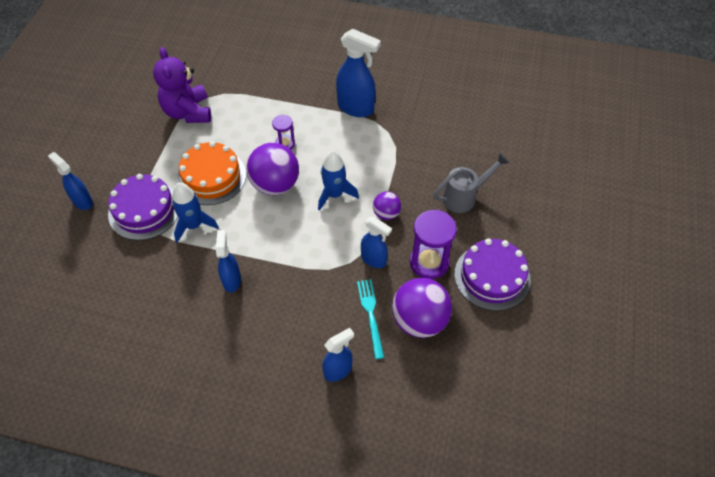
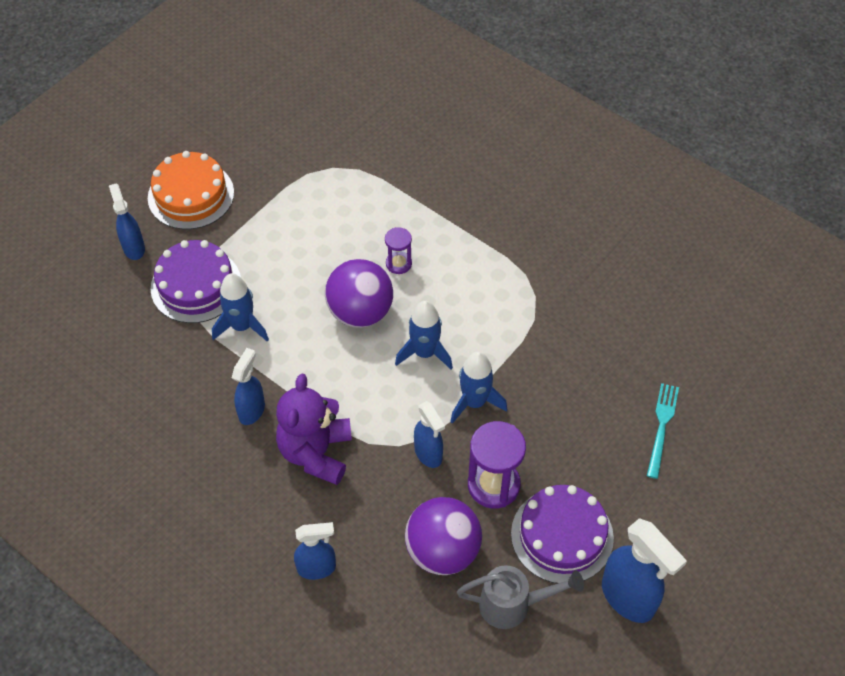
camera: 25 degrees right, 0 degrees up
purple teddy bear [153,47,211,123] -> purple teddy bear moved to [276,374,352,485]
orange cake [177,141,246,205] -> orange cake moved to [148,151,234,229]
blue spray bottle [336,29,381,117] -> blue spray bottle moved to [602,518,687,623]
turquoise fork [357,279,384,359] -> turquoise fork moved to [647,383,679,479]
purple ball [373,192,401,220] -> blue rocket [450,352,507,424]
grey watering can [433,153,509,213] -> grey watering can moved to [457,565,584,629]

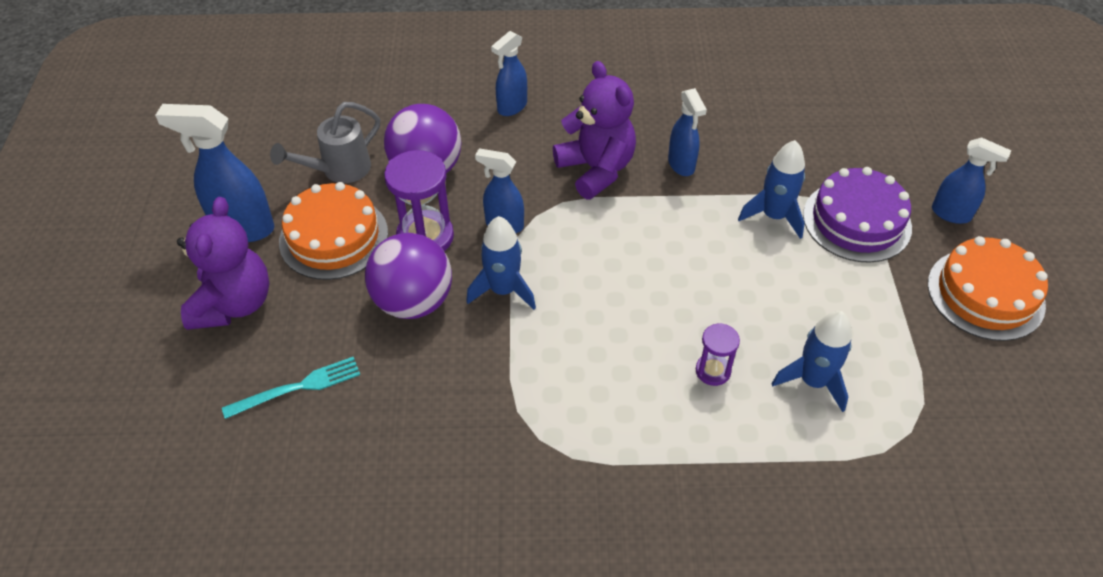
camera: 140 degrees right, 5 degrees down
purple ball [325,259,393,328] -> purple ball moved to [365,233,452,319]
blue rocket [395,301,453,369] -> blue rocket moved to [771,311,852,412]
purple cake [511,485,614,584] -> orange cake [279,182,388,280]
turquoise fork [647,383,679,479] -> turquoise fork turned 90 degrees counterclockwise [222,357,360,419]
none -> purple teddy bear [177,197,270,330]

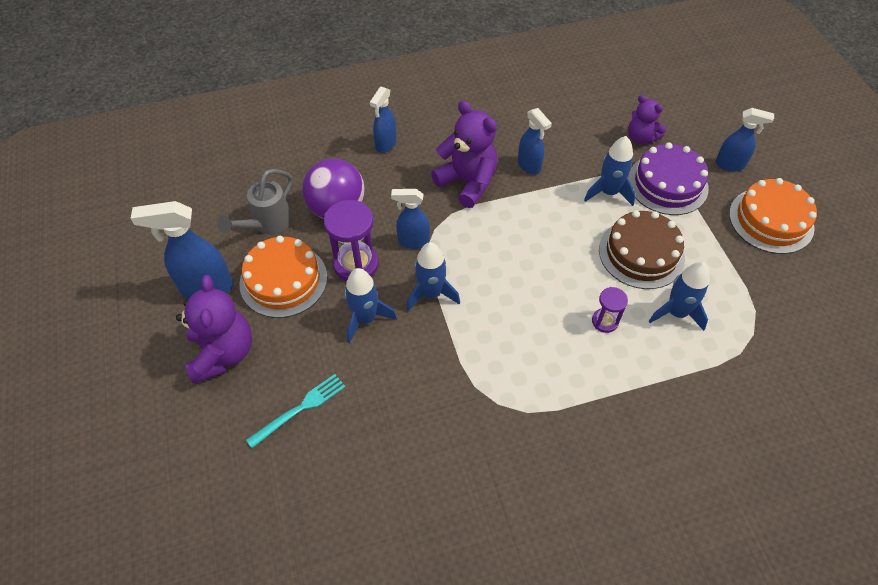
camera: 15 degrees left, 5 degrees up
purple ball [365,233,452,319] -> blue rocket [344,268,397,343]
none -> brown cake [599,210,685,289]
none -> purple teddy bear [628,95,666,144]

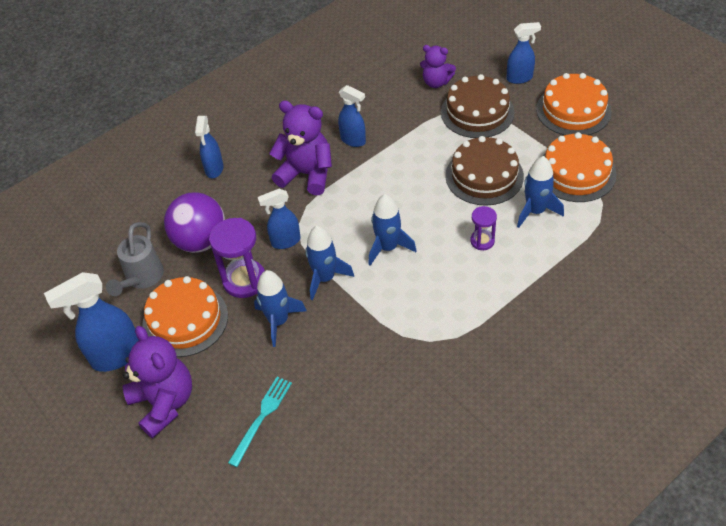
camera: 20 degrees left, 5 degrees down
blue rocket [584,136,636,206] -> blue rocket moved to [368,194,417,266]
purple cake [628,142,709,215] -> brown cake [441,74,515,138]
none -> orange cake [543,132,617,202]

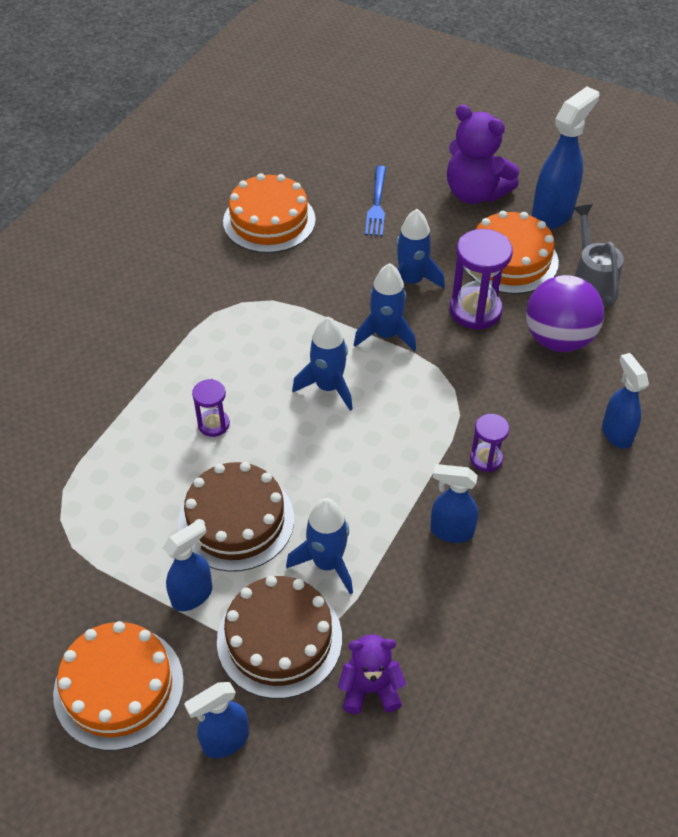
camera: 155 degrees right, 0 degrees up
turquoise fork [228,377,292,467] -> blue fork [365,166,386,236]
blue spray bottle [258,189,301,249] -> blue spray bottle moved to [163,520,213,611]
purple teddy bear [269,100,332,195] -> purple hourglass [470,414,509,472]
blue rocket [517,156,564,228] -> blue rocket moved to [286,498,353,594]
orange cake [543,132,617,202] -> orange cake moved to [223,173,316,253]

